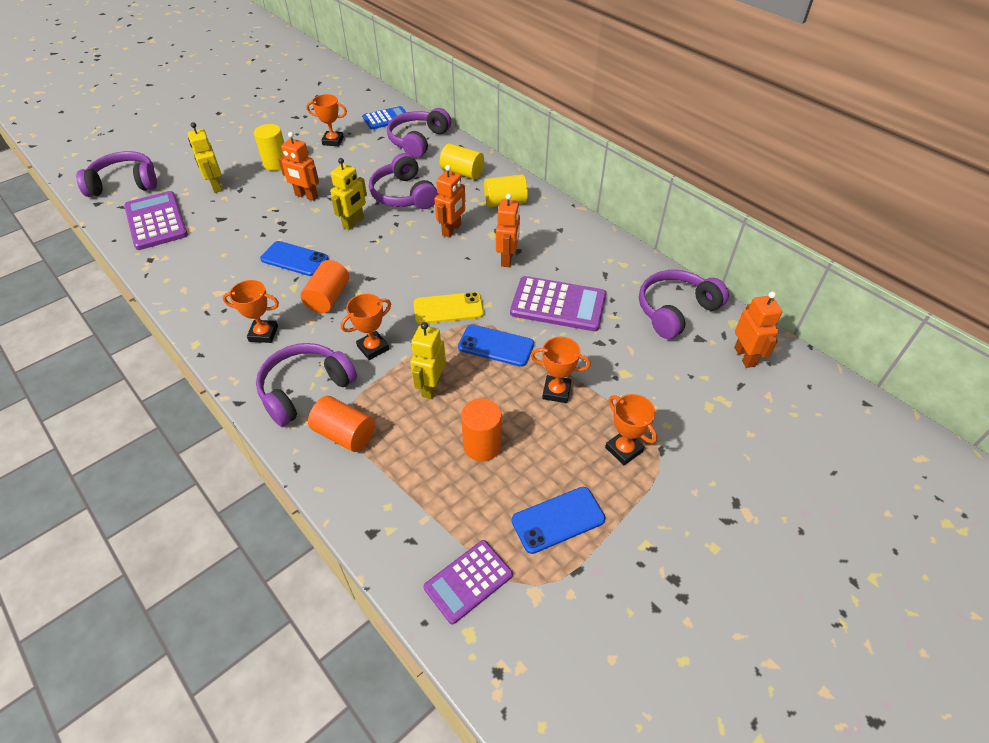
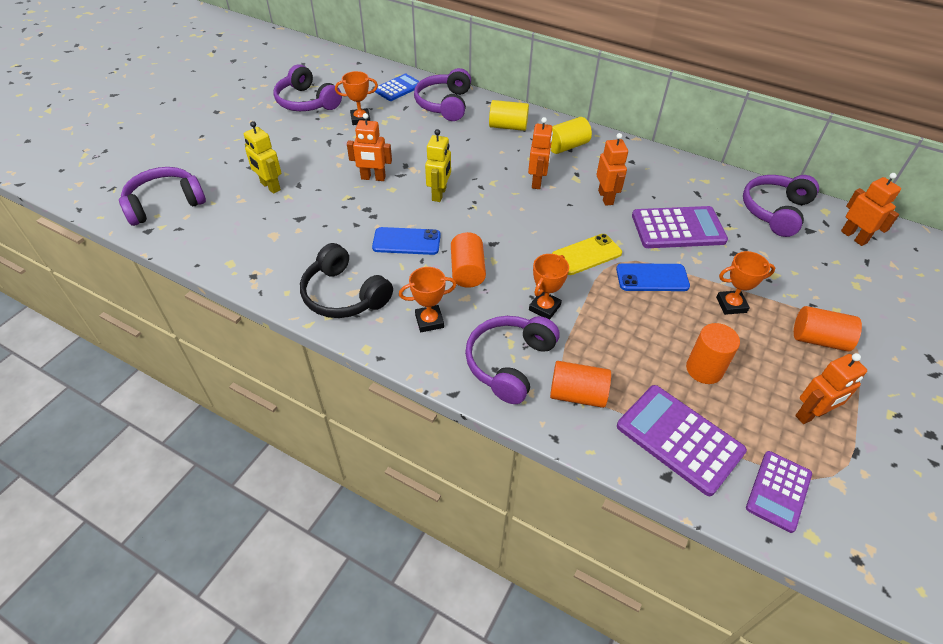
camera: 20 degrees left, 0 degrees up
purple calculator [124,191,188,250] -> purple calculator moved to [617,385,747,496]
yellow cylinder [254,124,284,171] -> none
purple headphones [369,153,438,209] -> purple headphones moved to [273,64,342,111]
yellow robot [410,322,446,399] -> none
blue phone [512,487,605,554] -> orange robot [795,353,867,424]
orange trophy [605,394,657,465] -> orange cylinder [794,306,862,351]
none -> black headphones [300,243,393,318]

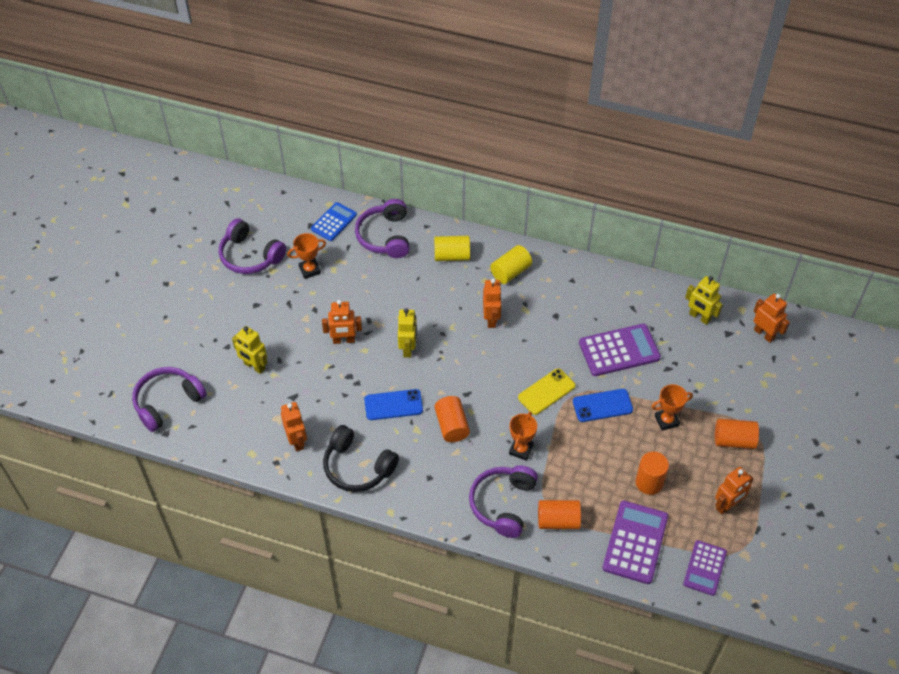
camera: 10 degrees left, 5 degrees up
orange trophy [399,267,457,332] -> none
orange robot [597,133,628,206] -> orange robot moved to [281,402,307,452]
purple calculator [617,385,747,496] -> purple calculator turned 75 degrees clockwise [603,501,668,584]
purple headphones [743,175,819,237] -> yellow robot [685,276,723,325]

